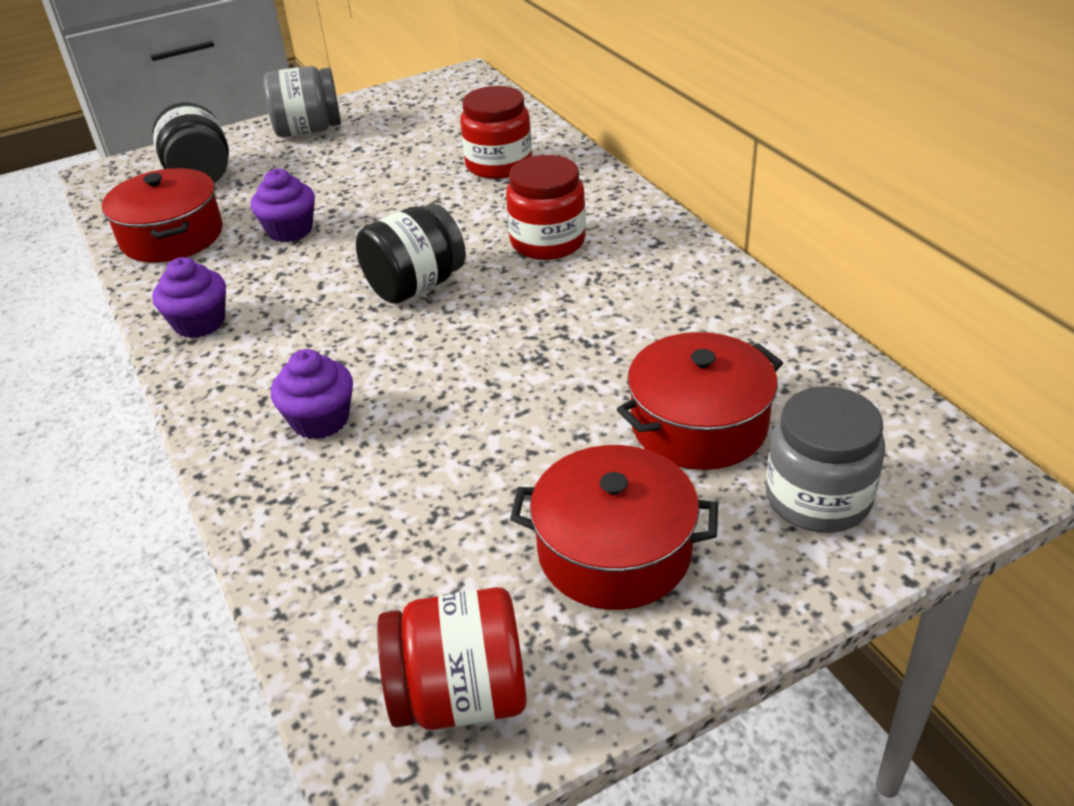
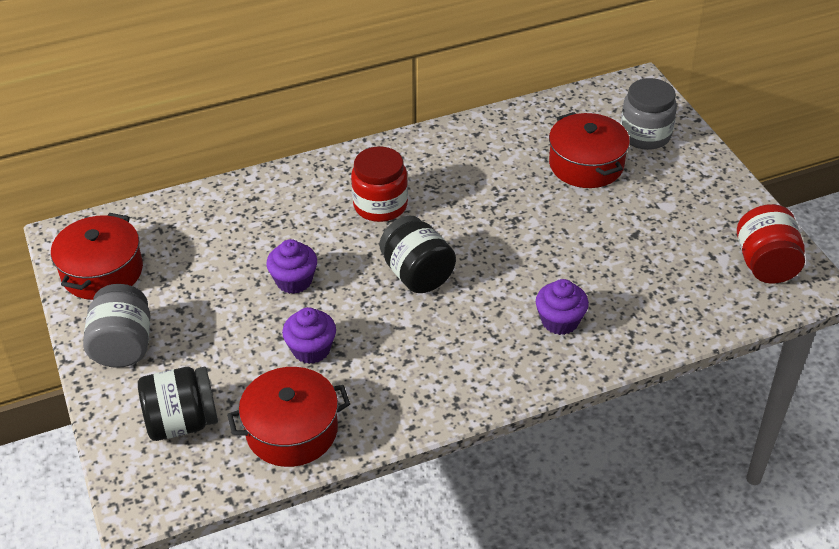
camera: 85 degrees left, 5 degrees up
purple cupcake [152,257,226,338] -> purple cupcake moved to [266,239,317,294]
red jar [460,86,532,179] -> none
red pot [510,445,718,610] -> red pot moved to [51,213,143,300]

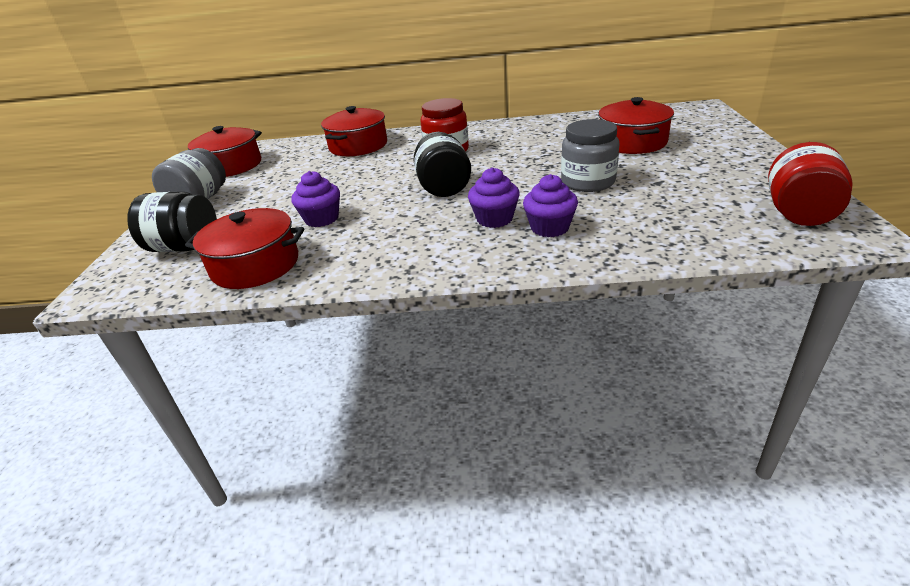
camera: 25 degrees right, 10 degrees down
purple cupcake [266,239,317,294] -> purple cupcake moved to [468,167,520,228]
grey jar [621,78,677,150] -> grey jar moved to [561,119,620,192]
none -> red pot [321,106,387,156]

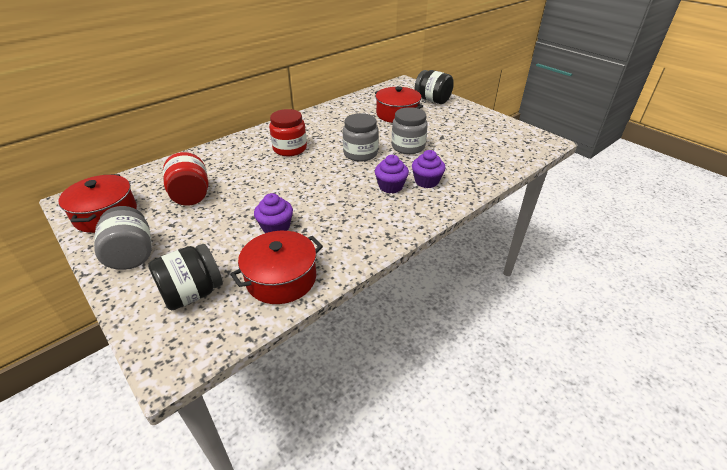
camera: 45 degrees left, 5 degrees up
red pot [321,106,387,156] -> none
black jar [413,132,471,197] -> black jar moved to [415,70,454,104]
red jar [768,142,853,226] -> red jar moved to [163,152,208,206]
none -> grey jar [343,113,379,162]

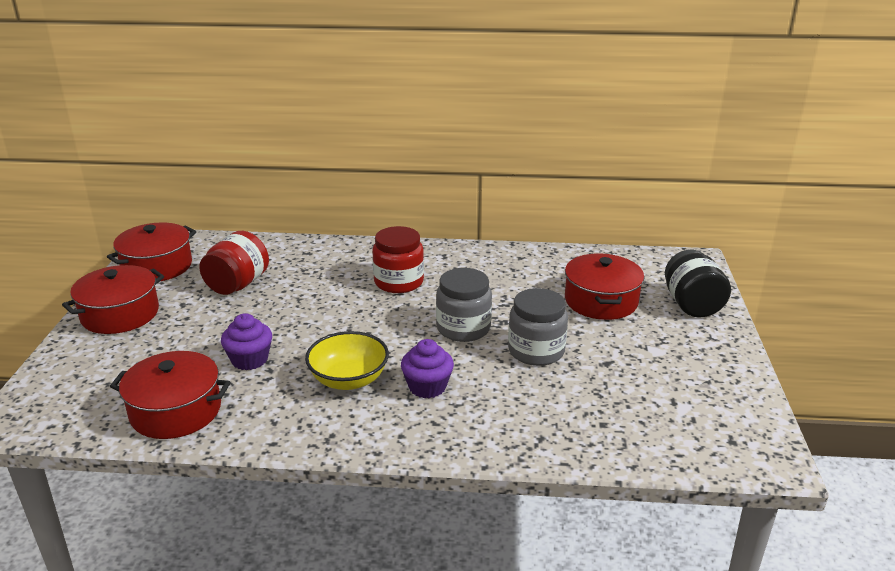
camera: 45 degrees right, 10 degrees down
grey jar [94,206,152,270] -> red pot [62,265,164,334]
black jar [148,244,223,310] -> none
purple cupcake [412,150,445,188] -> none
none -> yellow bowl [305,331,389,390]

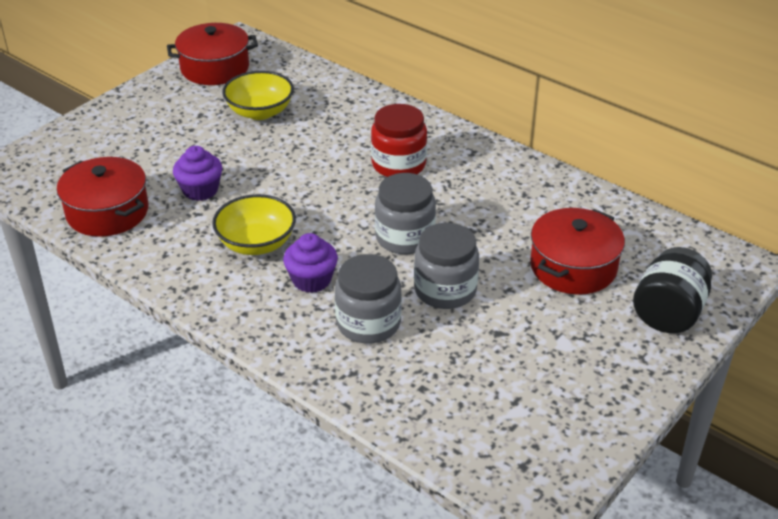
camera: 35 degrees right, 10 degrees up
red pot [62,265,164,334] -> none
red jar [199,231,269,295] -> yellow bowl [222,71,294,120]
none -> grey jar [335,254,402,343]

